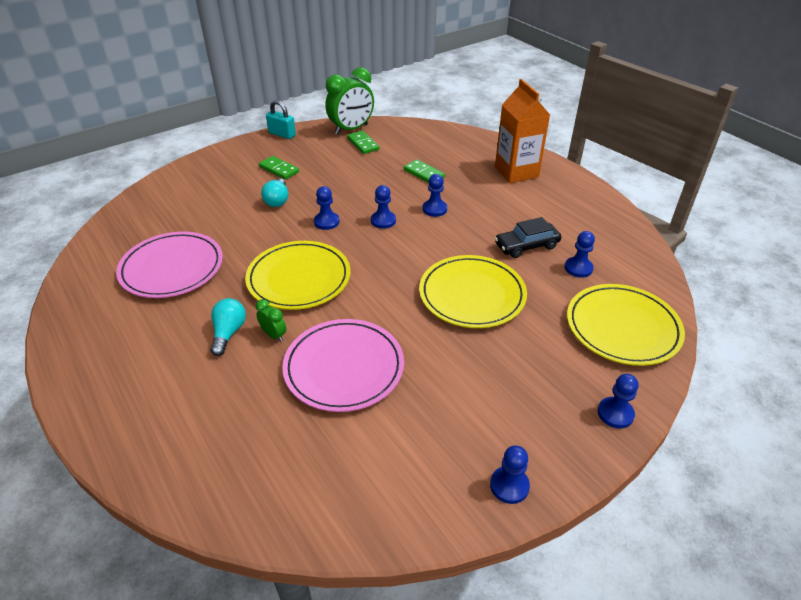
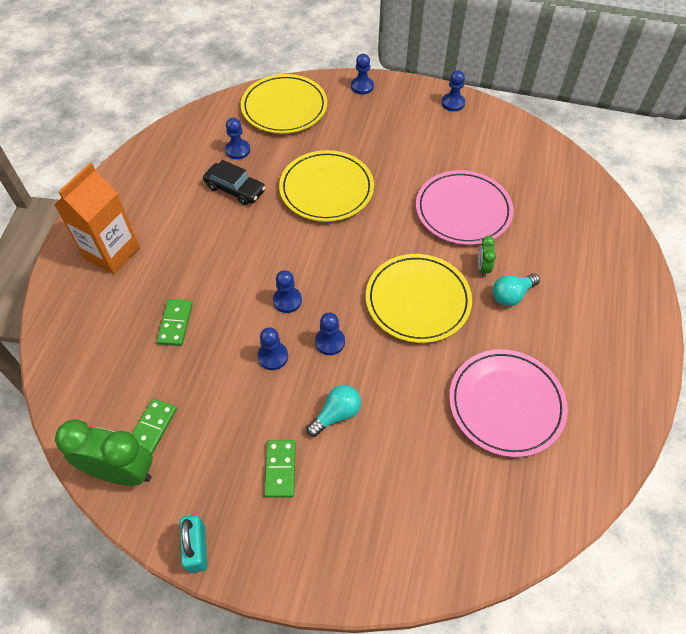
camera: 130 degrees left, 15 degrees up
blue pawn [423,174,447,217] -> blue pawn moved to [257,327,288,370]

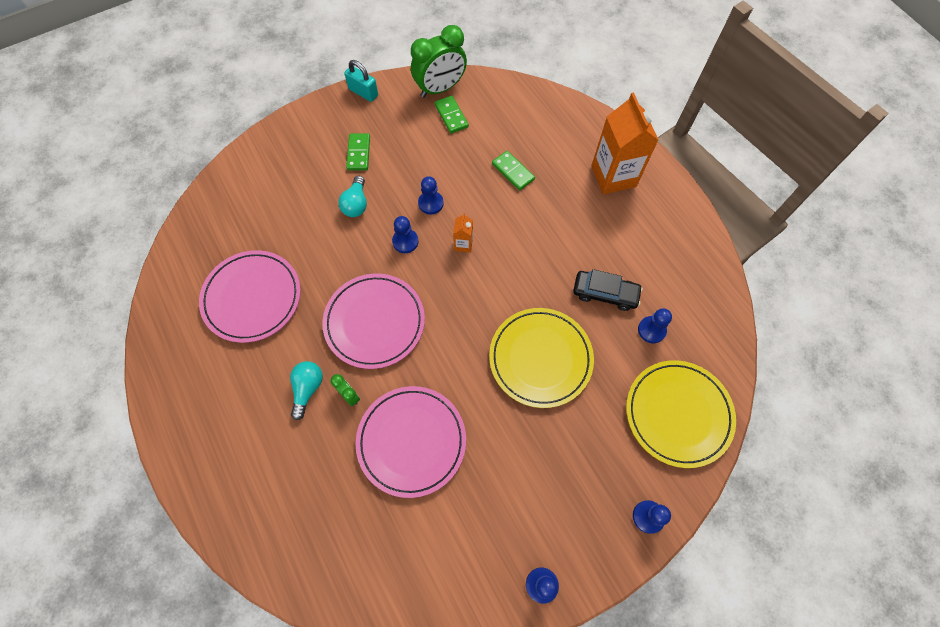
camera: 135 degrees right, 10 degrees up
black car [203,160,266,205] -> black car turned 150 degrees counterclockwise [573,269,643,311]
green domino [264,440,296,498] -> green domino turned 45 degrees clockwise [346,133,370,171]
blue pawn [273,270,302,313] -> orange carton [453,213,473,253]
yellow plate [366,254,472,343] -> pink plate [322,273,425,369]

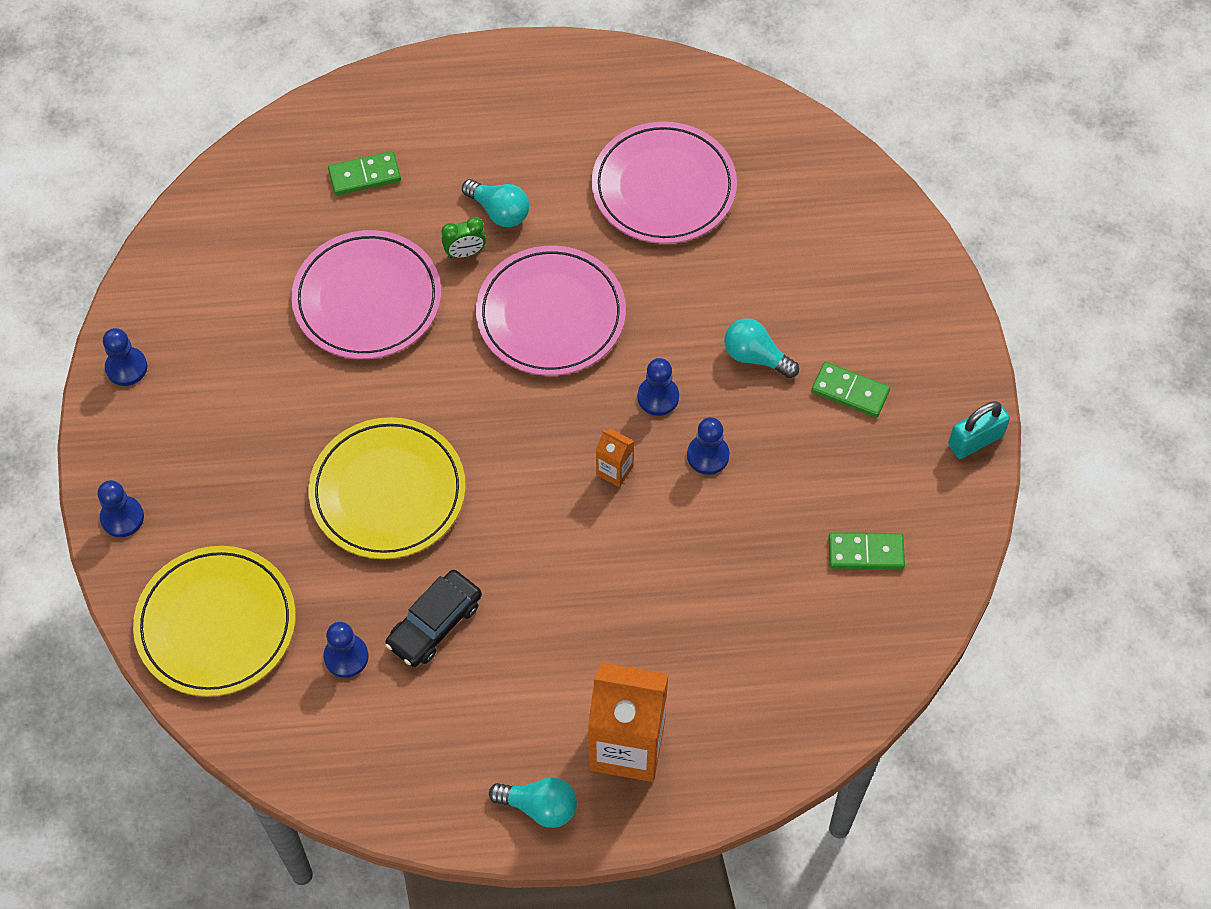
camera: 115 degrees right, 5 degrees down
green clock [411,25,467,98] -> none
green domino [492,151,535,190] -> green domino moved to [328,151,401,195]
none -> turquoise light bulb [489,778,577,828]

